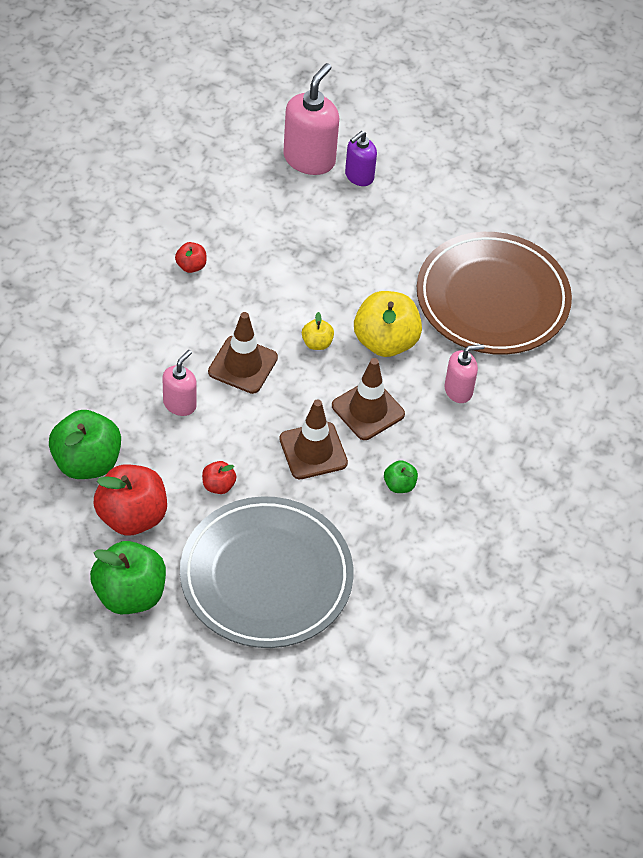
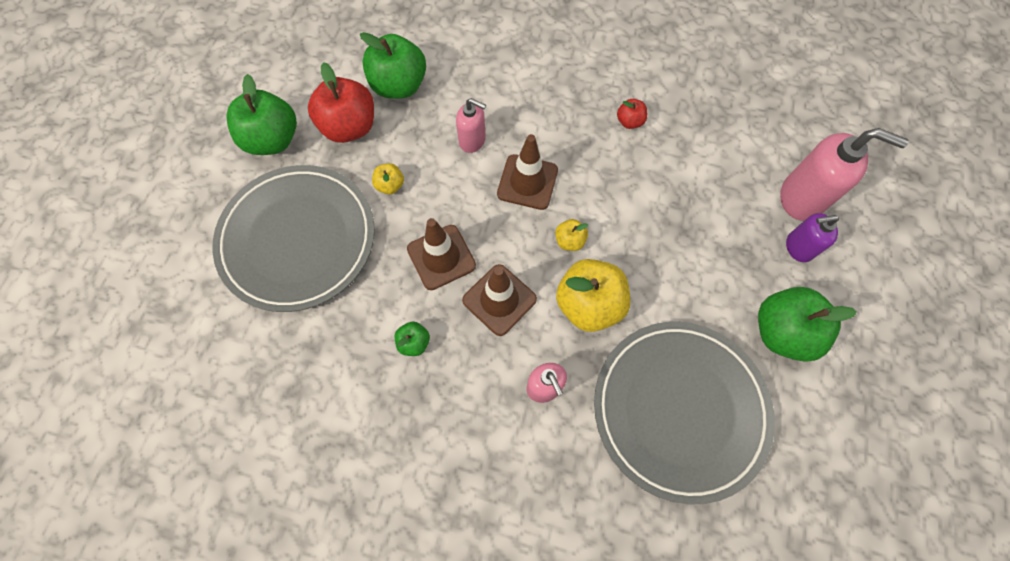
camera: 85 degrees right, 15 degrees up
red apple [202,461,236,494] -> yellow apple [372,163,404,194]
purple soap dispenser [345,131,377,186] -> purple soap dispenser turned 45 degrees counterclockwise [786,213,839,262]
brown plate [417,232,572,355] -> grey plate [594,322,775,505]
none -> green apple [758,287,857,362]

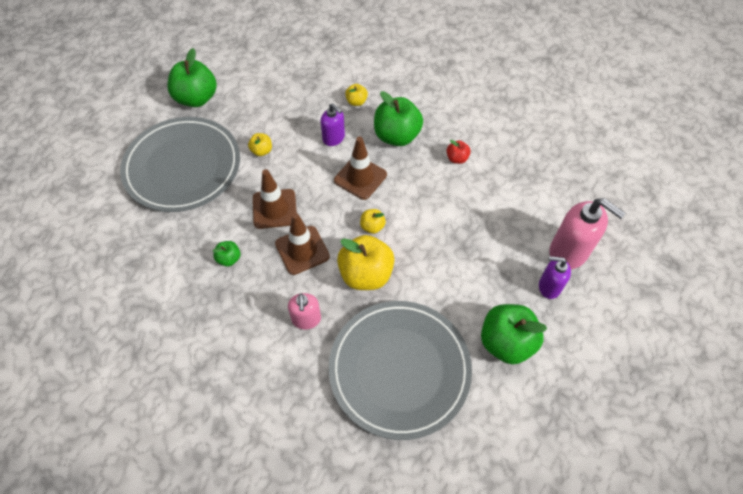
camera: 20 degrees right, 10 degrees down
red apple [308,62,374,143] -> none
green apple [360,32,426,99] -> green apple moved to [374,91,423,146]
pink soap dispenser [456,98,486,153] -> purple soap dispenser [321,103,345,146]
none -> yellow apple [345,84,368,106]

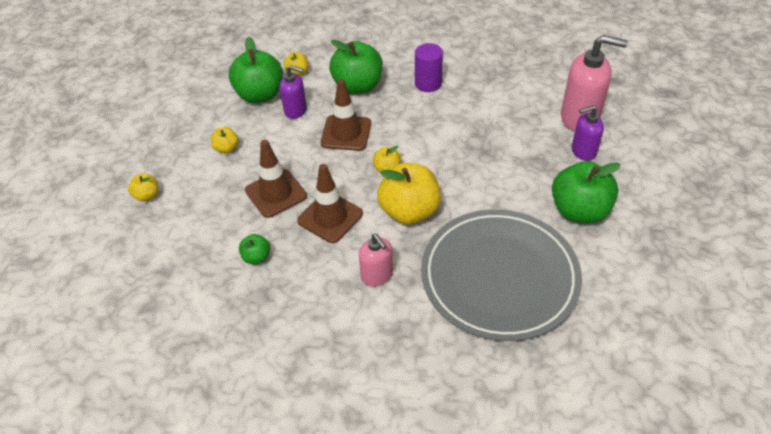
camera: 25 degrees left, 10 degrees down
grey plate [120,117,240,212] -> yellow apple [128,174,158,201]
green apple [167,48,217,107] -> green apple moved to [229,37,283,103]
red apple [447,140,471,164] -> purple cylinder [415,43,443,92]

